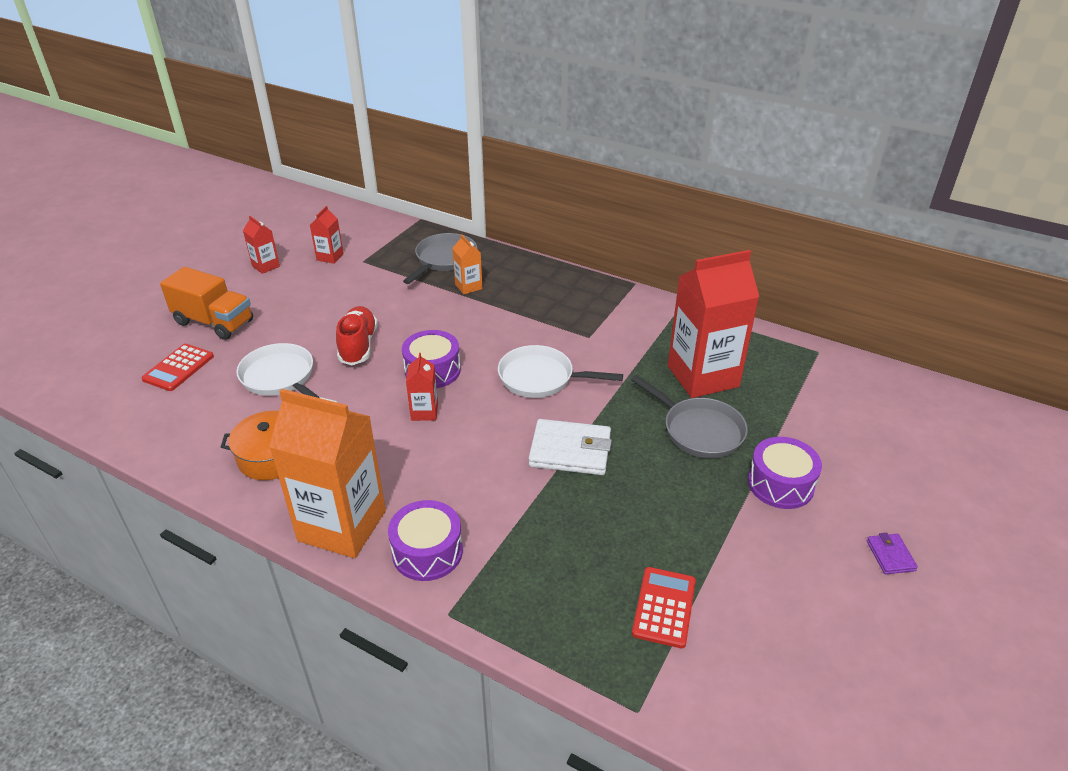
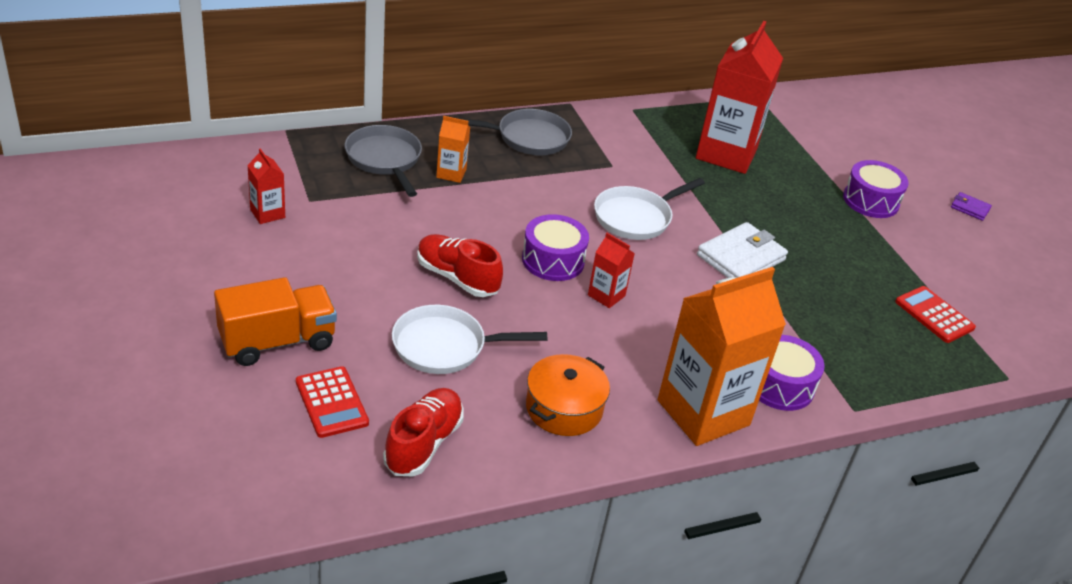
camera: 55 degrees left, 0 degrees up
red carton [243,216,280,274] -> none
grey pan [631,375,748,458] -> grey pan moved to [453,109,572,155]
none -> red shoe [383,388,464,477]

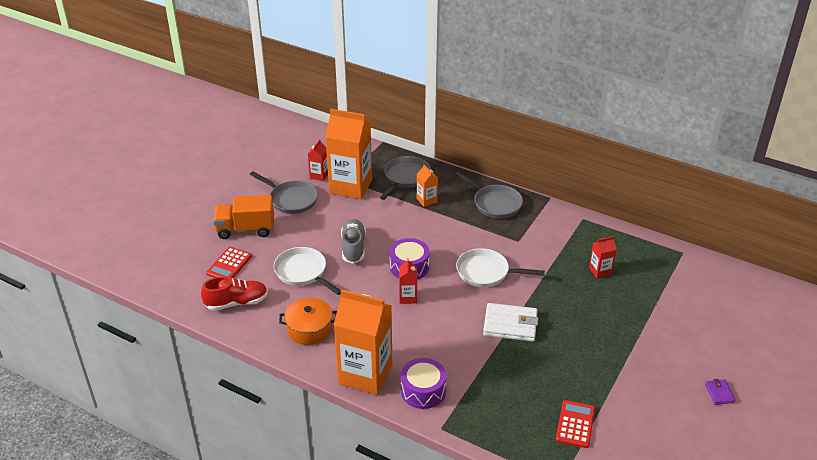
camera: 55 degrees right, 0 degrees up
orange truck [214,277,337,366] -> orange truck turned 150 degrees clockwise [213,195,274,239]
red shoe [417,234,503,297] -> grey shoe [341,219,366,264]
red carton [696,21,783,174] -> red carton [589,236,617,278], size x0.45
purple drum [843,160,909,218] -> none
none -> grey pan [250,171,318,214]
none -> orange carton [325,109,372,199]

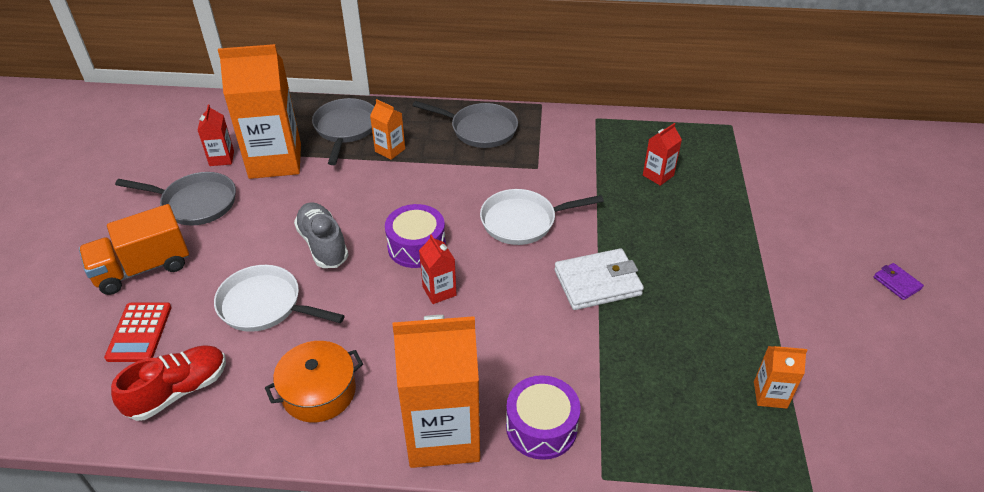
camera: 25 degrees left, 5 degrees up
red calculator [556,400,595,448] -> orange carton [754,346,808,409]

